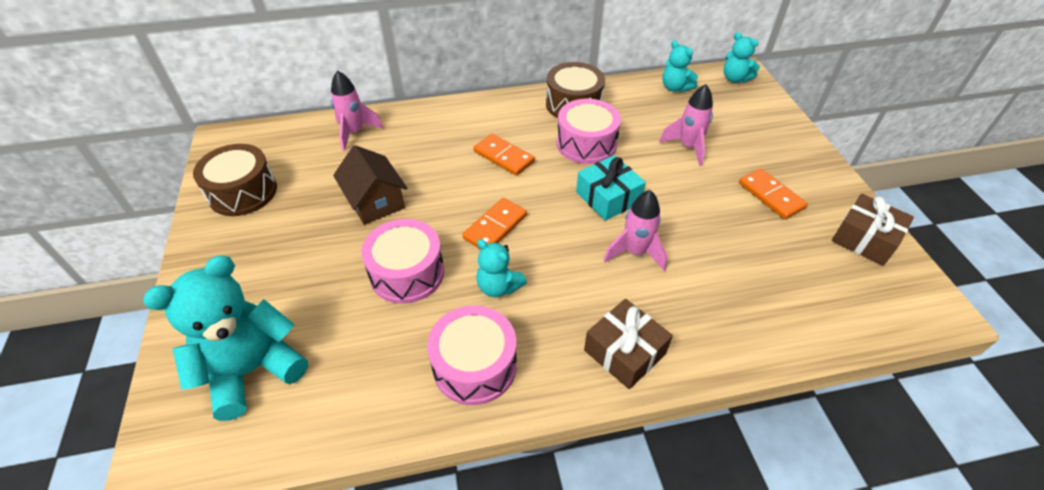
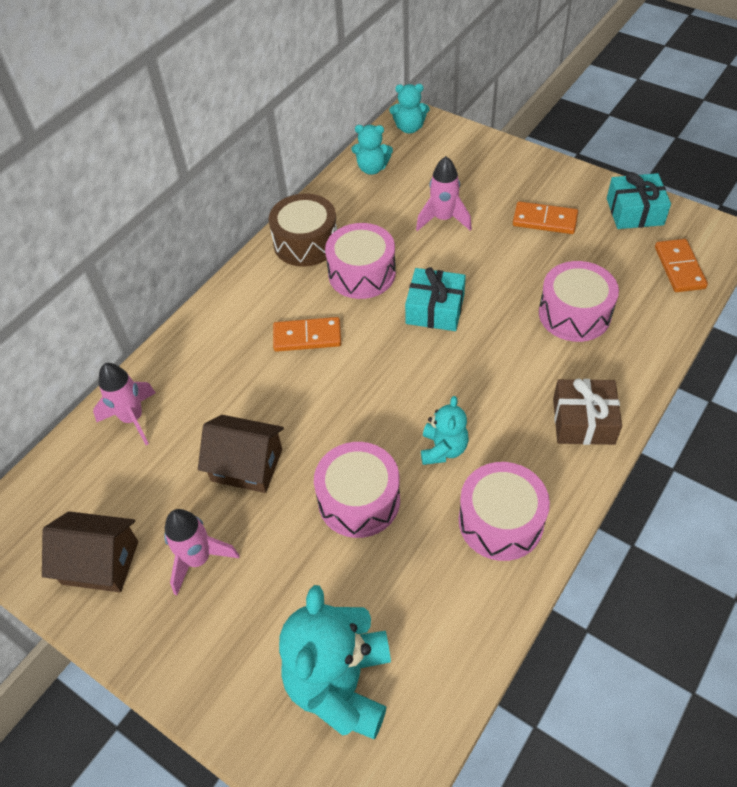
camera: 40 degrees left, 5 degrees up
brown drum [193,144,277,216] -> brown house [42,511,138,592]
orange domino [462,198,527,249] -> orange domino moved to [655,239,708,292]
turquoise teddy bear [476,239,527,297] -> turquoise teddy bear turned 75 degrees counterclockwise [421,396,469,465]
pink rocket [603,190,668,271] -> pink rocket moved to [164,509,239,596]
brown gift [832,194,914,266] -> turquoise gift [607,172,671,229]
none -> pink drum [539,261,619,342]

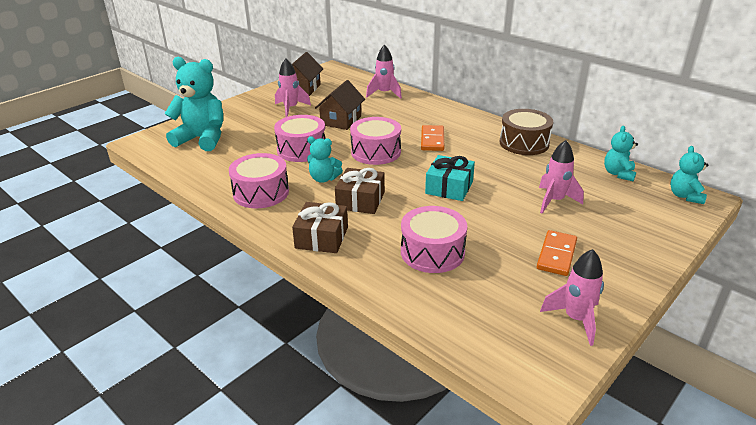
camera: 95 degrees right, 20 degrees down
pink drum [325,223,396,299] -> pink drum moved to [350,117,401,165]
turquoise gift [607,172,671,229] -> pink rocket [540,249,604,346]
orange domino [655,239,708,292] -> none
none -> brown gift [335,168,385,214]

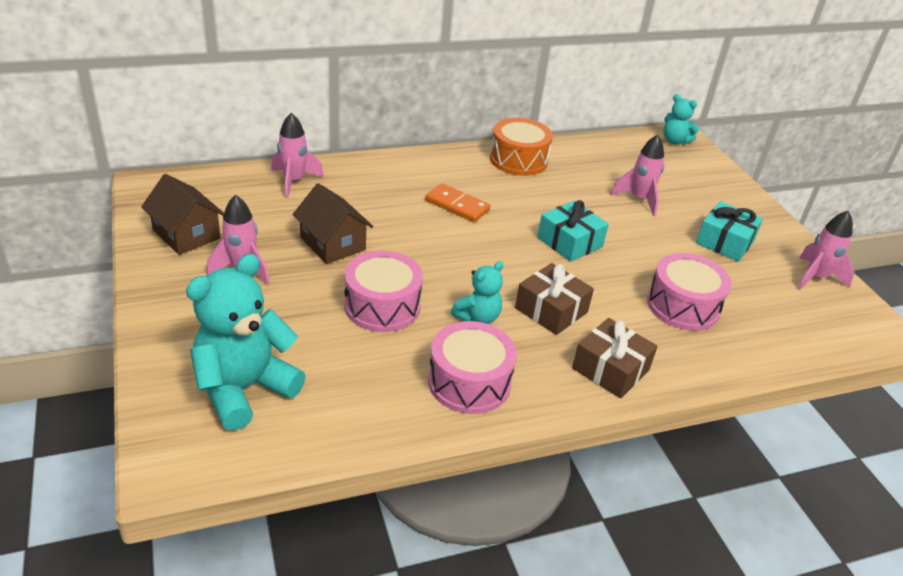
camera: 65 degrees left, 5 degrees up
pink drum [350,117,401,165] -> none
brown drum [500,109,553,155] -> orange drum [490,118,553,176]
orange domino [537,230,577,276] -> turquoise gift [696,201,763,262]
turquoise teddy bear [604,126,638,182] -> none

